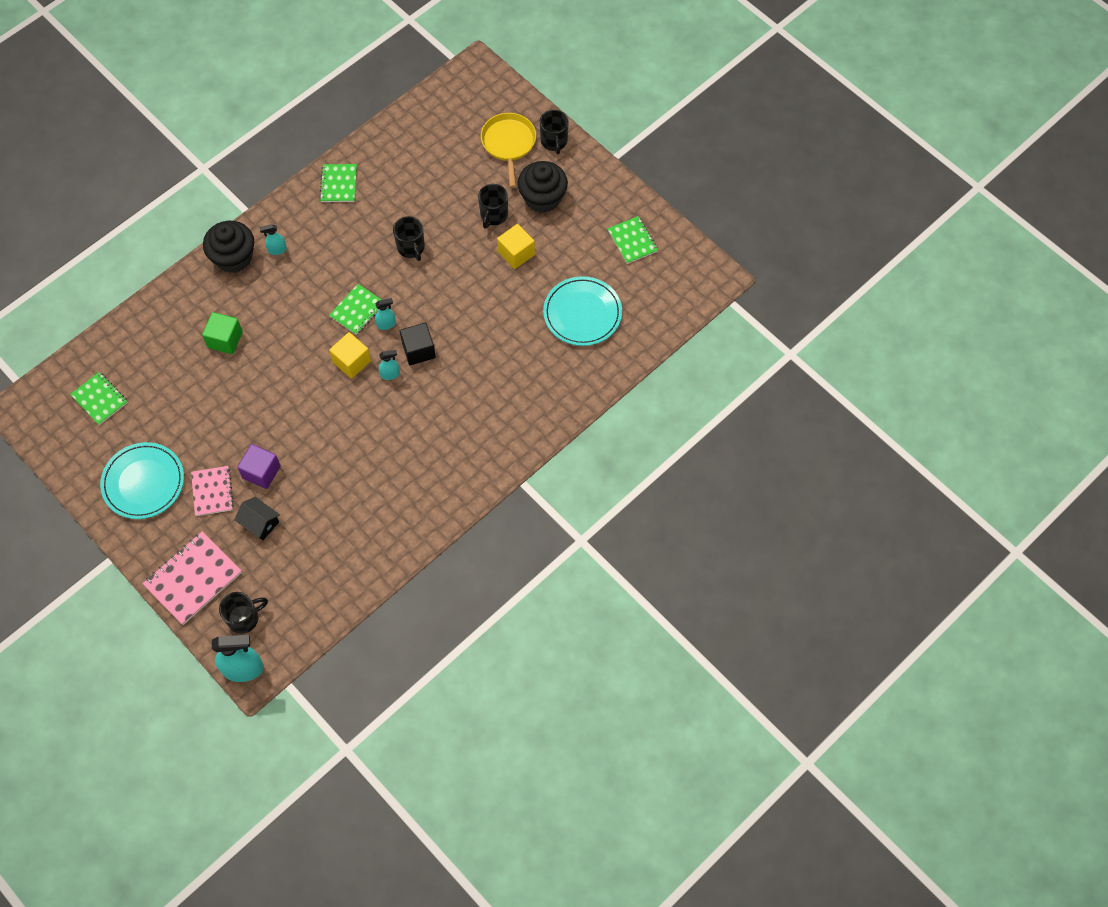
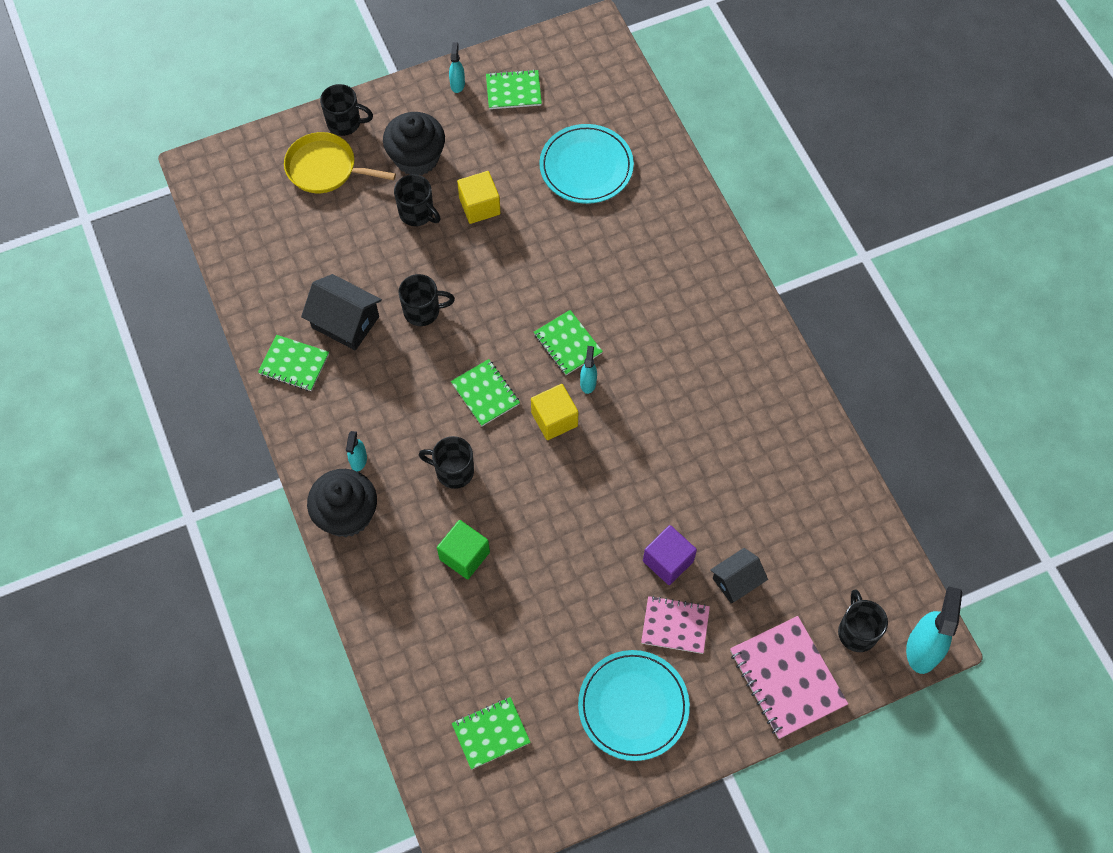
camera: 70 degrees left, 0 degrees up
turquoise spray bottle [375,298,396,330] -> turquoise spray bottle moved to [449,42,465,93]
black cube [400,323,436,365] -> green notebook [534,310,603,375]
none -> black house [301,274,382,351]
none -> black mug [419,436,474,489]

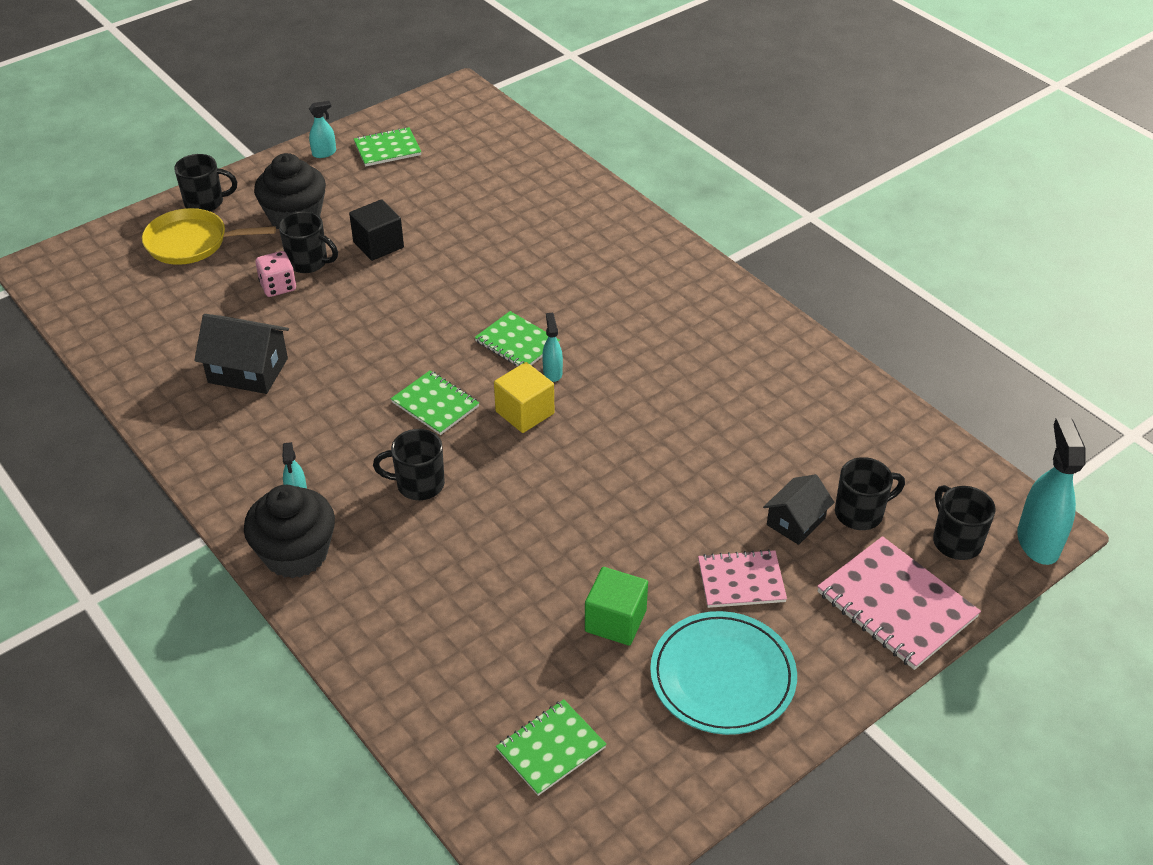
camera: 15 degrees left, 20 degrees down
green notebook [258,335,329,391] -> none
black mug [398,274,455,326] -> black mug moved to [835,457,905,530]
green cube [437,520,490,579] -> green cube moved to [585,567,648,646]
turquoise spray bottle [449,42,465,93] -> turquoise spray bottle turned 75 degrees clockwise [309,101,336,158]
yellow cube [457,171,501,224] -> black cube [349,199,404,261]
turquoise plate [539,124,634,204] -> none
purple cube [643,525,697,585] -> none
none -> pink dice [255,251,296,297]

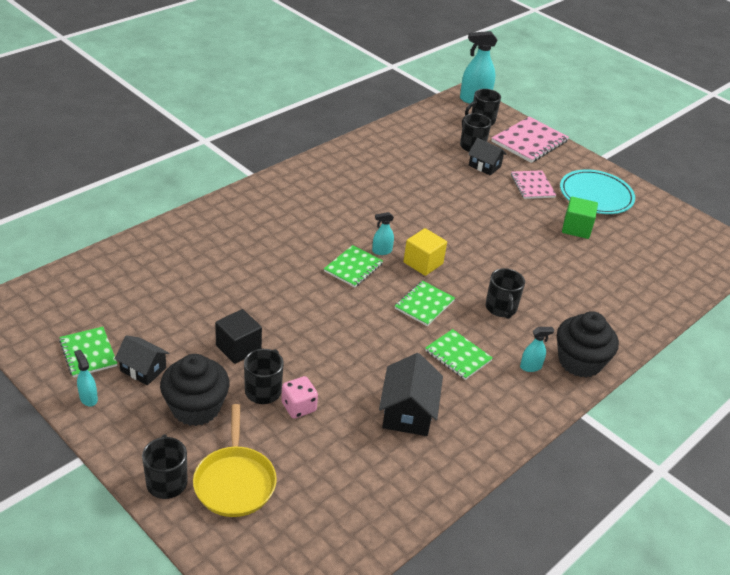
camera: 100 degrees left, 5 degrees down
green notebook [496,699,607,796] -> green notebook moved to [425,329,493,380]
none -> black house [114,335,170,385]

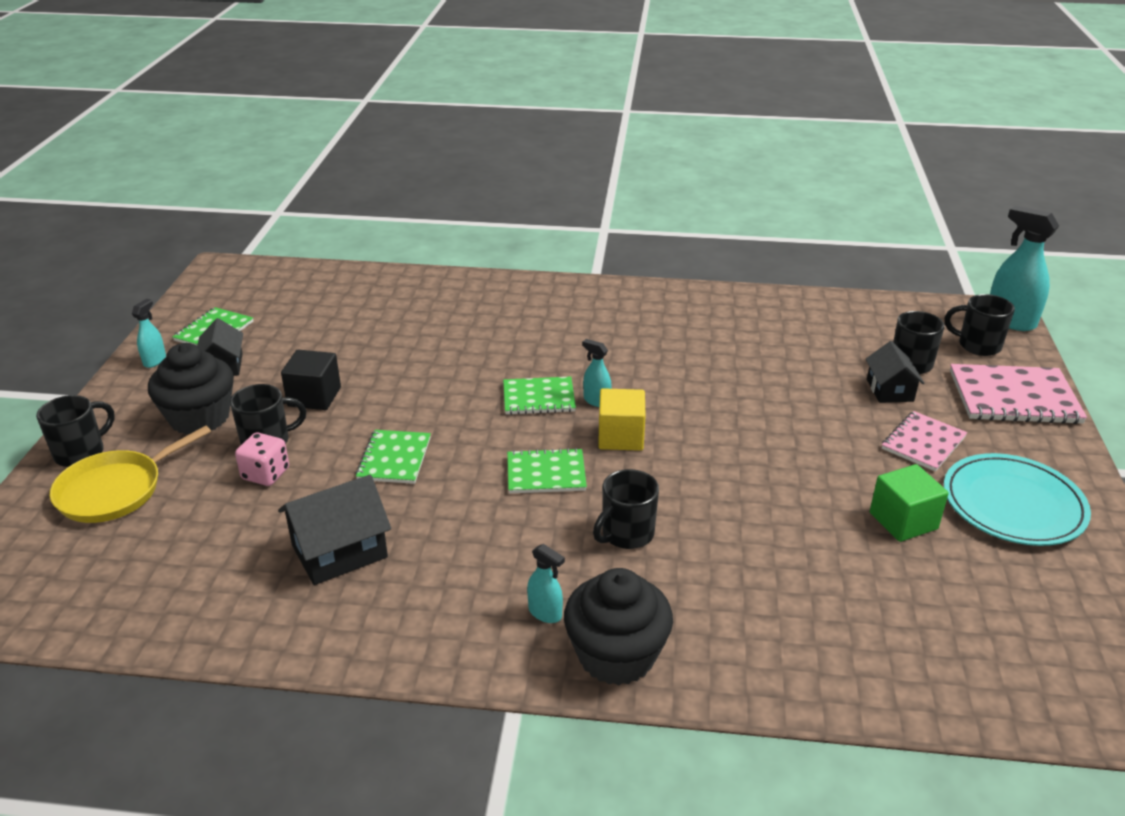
camera: 55 degrees right, 5 degrees down
green notebook [425,329,493,380] -> green notebook moved to [355,430,431,484]

